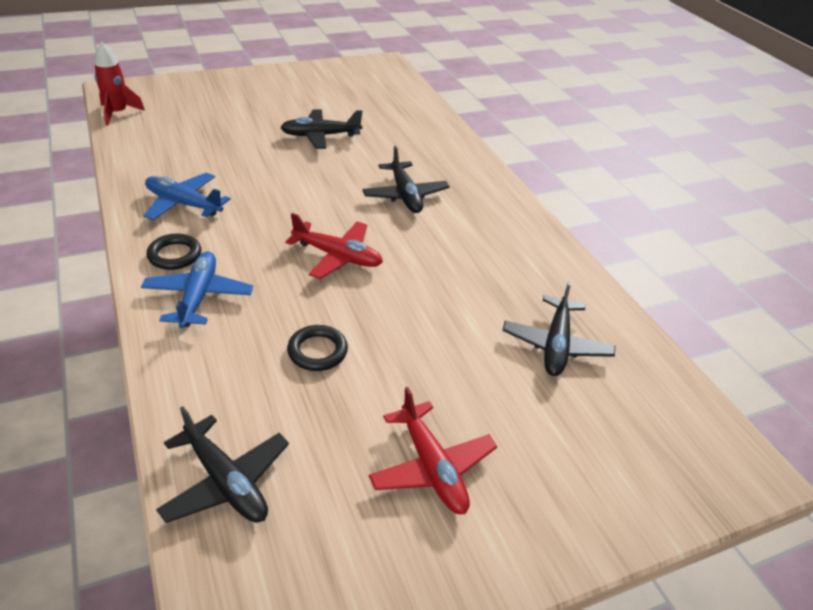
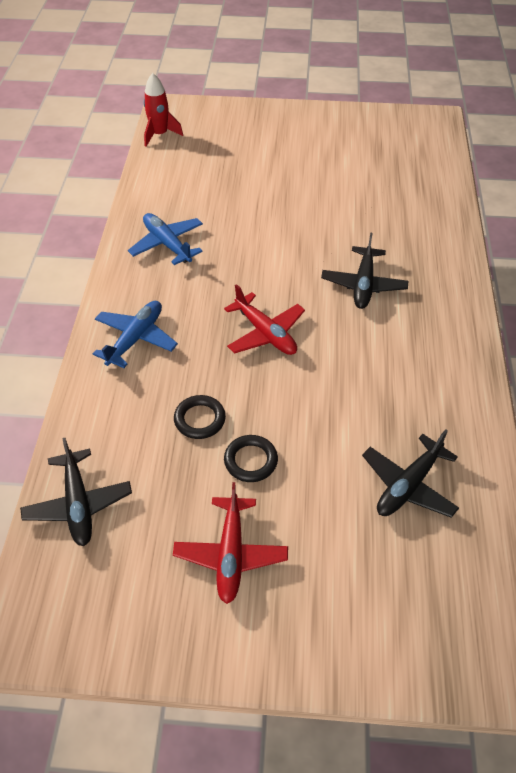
camera: 30 degrees right, 10 degrees up
black ring [146,234,201,270] -> black ring moved to [224,435,278,482]
black plane [280,110,362,149] -> none

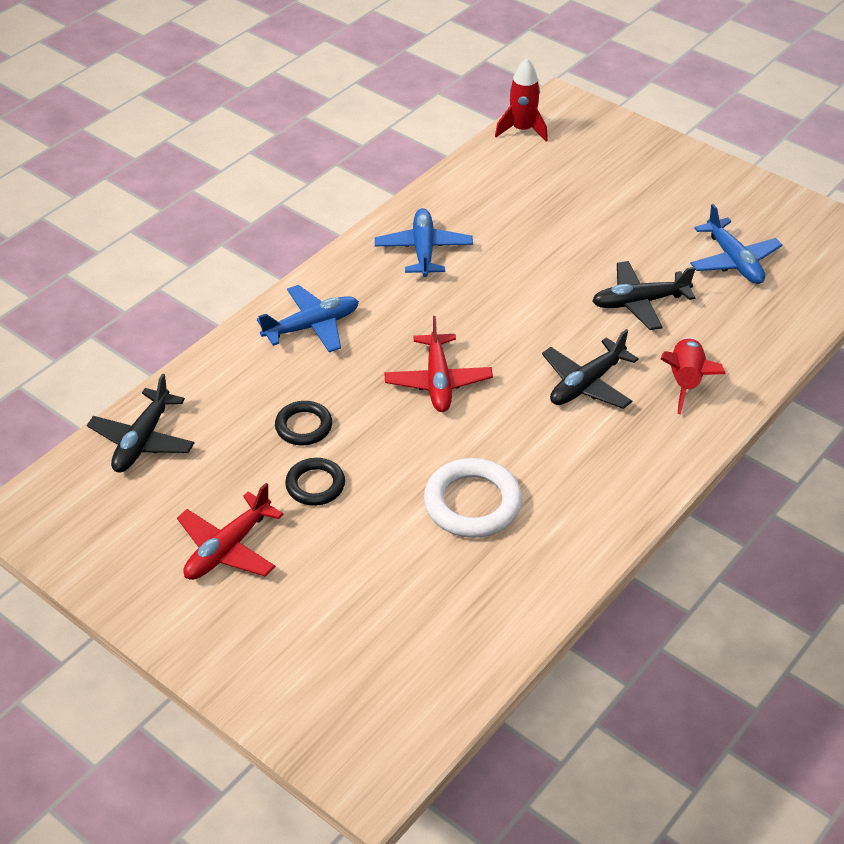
camera: 35 degrees right, 5 degrees down
black plane [362,429,459,518] -> black plane moved to [592,261,696,330]
none -> white ring [424,458,522,538]
none -> red rocket [660,337,726,415]
none -> blue plane [690,204,782,284]

